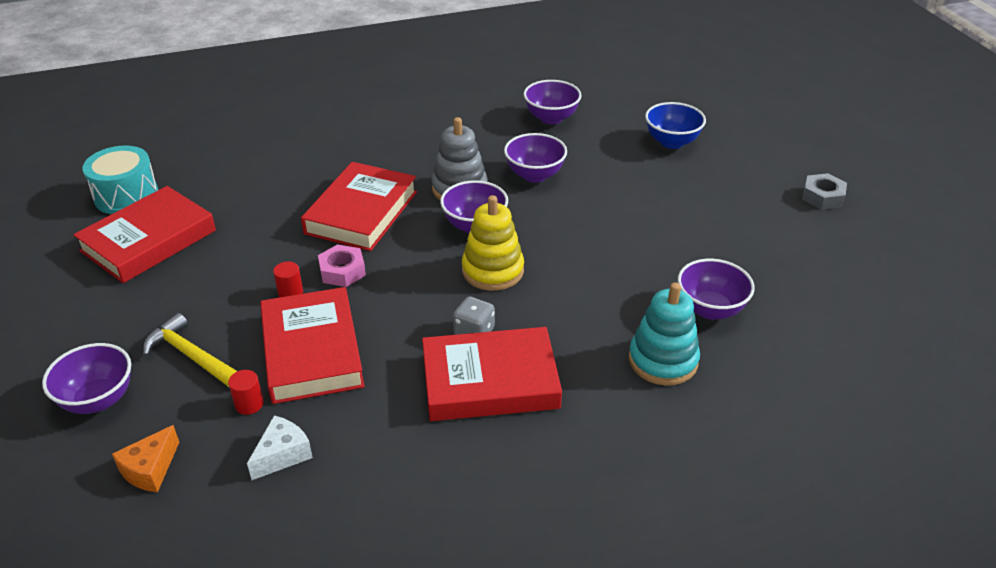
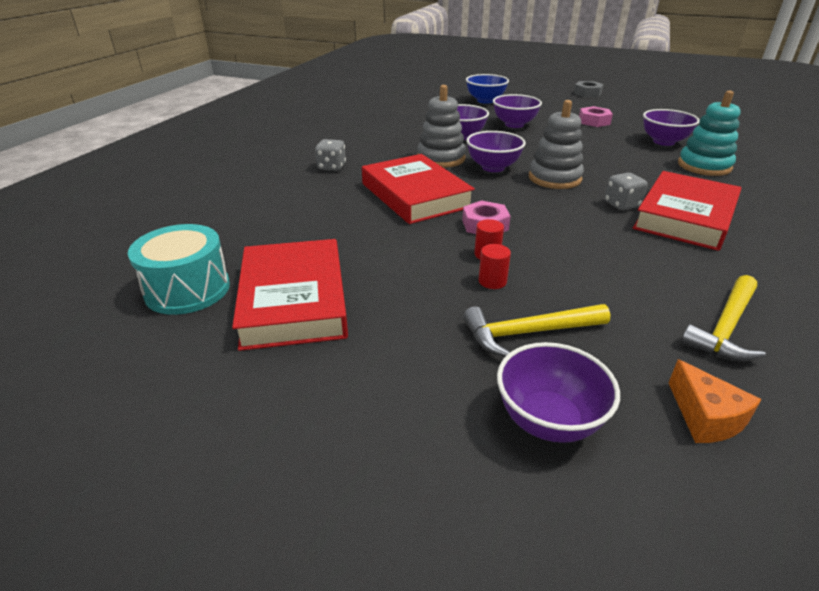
camera: 50 degrees left, 5 degrees down
red cylinder [228,370,264,415] -> red cylinder moved to [479,244,511,289]
white cheese [247,416,313,480] -> yellow hammer [681,275,766,362]
red book [260,287,365,404] -> none
yellow stacking toy [462,195,524,291] -> grey stacking toy [529,100,584,189]
purple bowl [523,80,582,124] -> purple bowl moved to [493,94,542,128]
none -> grey dice [315,139,346,171]
none -> pink nut [579,106,613,127]

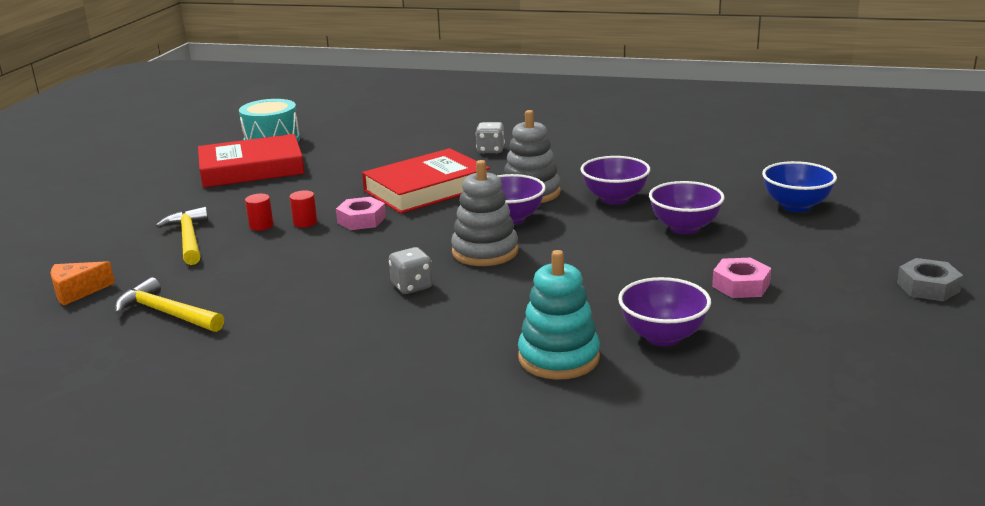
camera: 85 degrees right, 10 degrees down
purple bowl [497,342,620,443] -> none
red book [633,171,741,251] -> none

